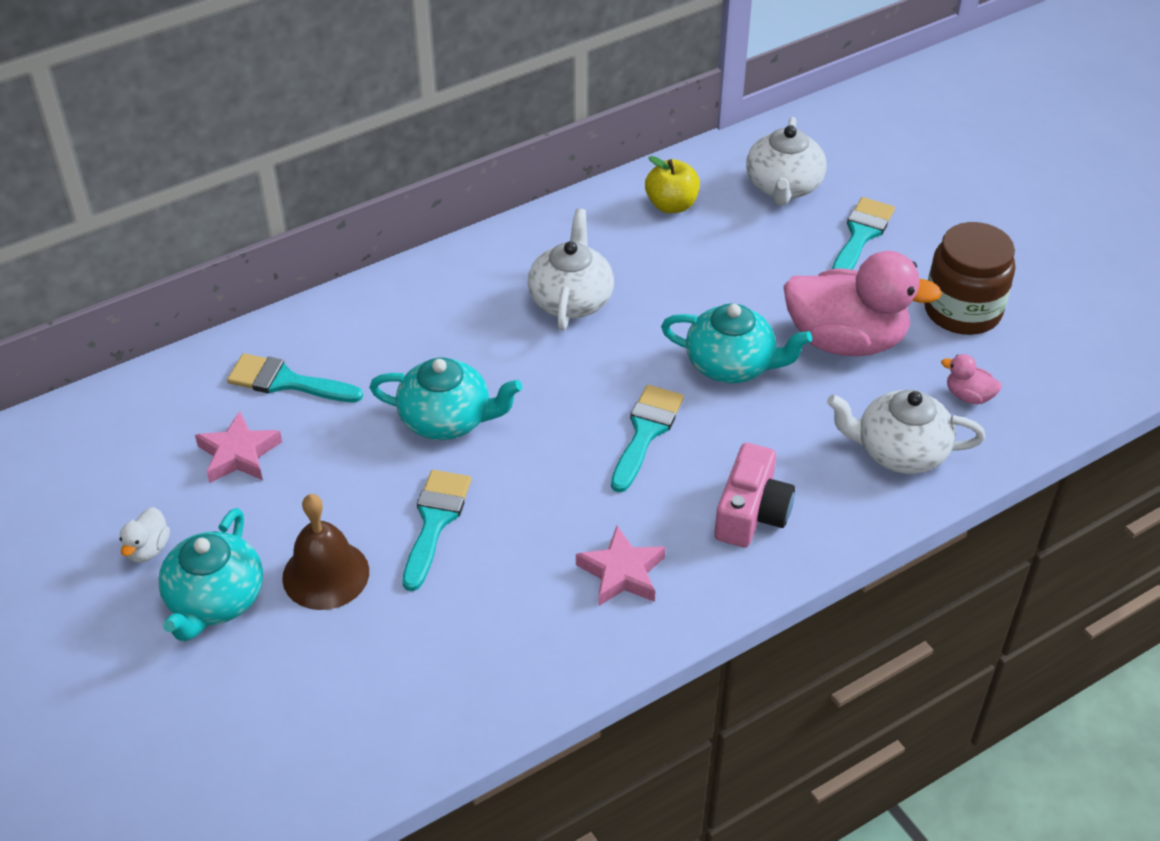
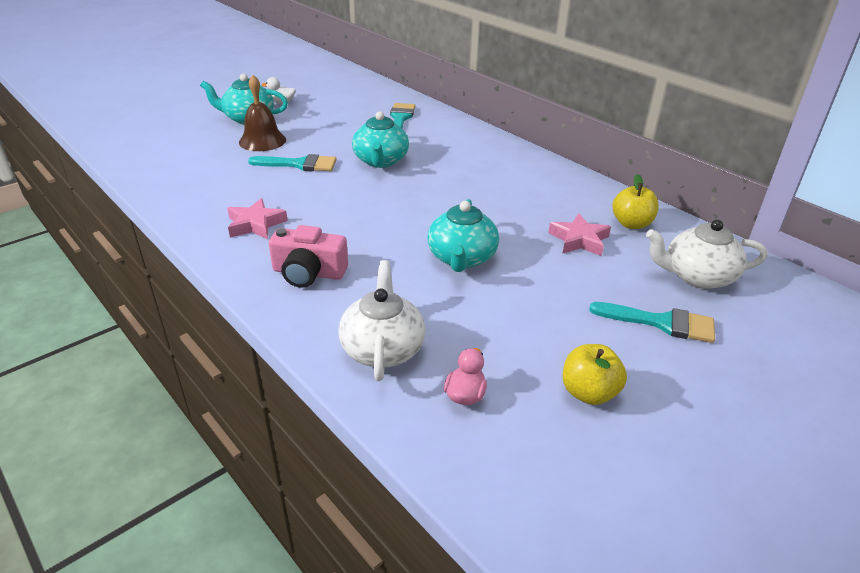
camera: 80 degrees right, 10 degrees down
pink star [195,411,282,483] -> pink star moved to [548,213,611,256]
white teapot [528,209,614,331] -> none
turquoise brush [611,385,684,493] -> none
pink duck [783,251,942,356] -> none
brown jar [924,222,1015,335] -> yellow apple [563,344,627,405]

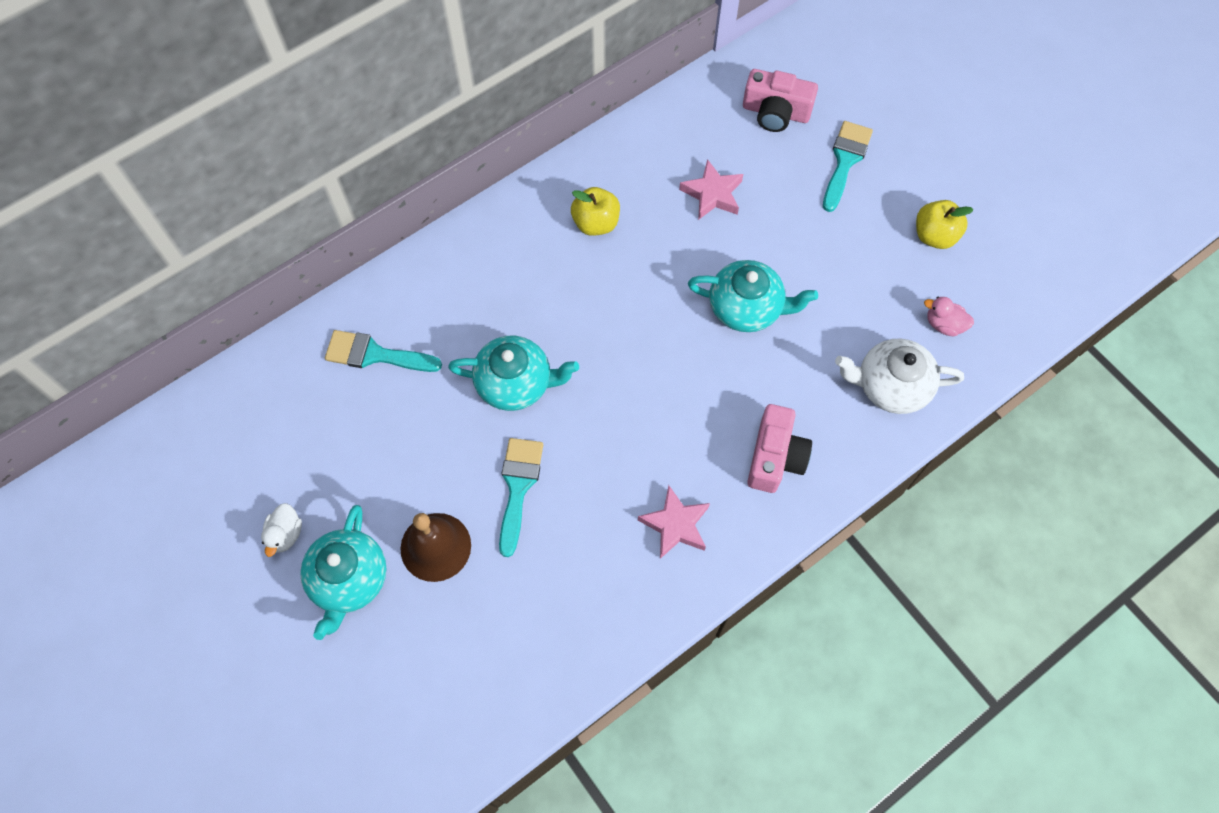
camera: 85 degrees left, 30 degrees up
yellow apple [613,174,659,229] -> yellow apple moved to [571,187,620,236]
white teapot [646,220,767,289] -> pink camera [743,69,818,132]

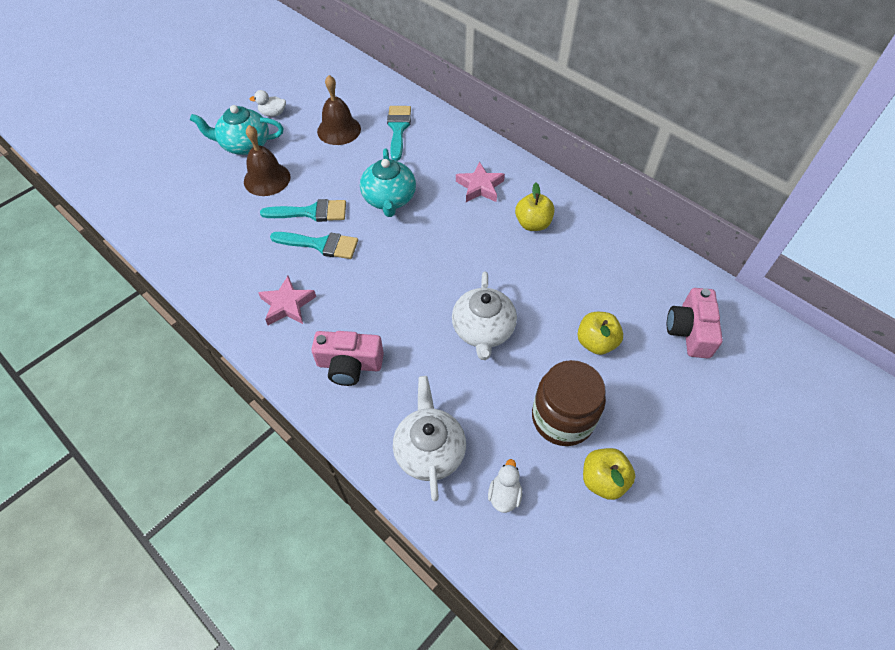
camera: 80 degrees right, 10 degrees down
pink star [679,159,743,220] -> pink star moved to [456,162,505,202]
turquoise teapot [688,260,818,332] -> white teapot [452,272,517,360]
turquoise brush [823,121,873,212] -> turquoise brush moved to [270,232,358,259]
pink duck [924,297,974,337] -> white duck [488,459,522,513]
none -> brown bell [317,75,361,145]
none -> brown jar [532,360,606,446]
none -> yellow apple [577,312,623,355]

